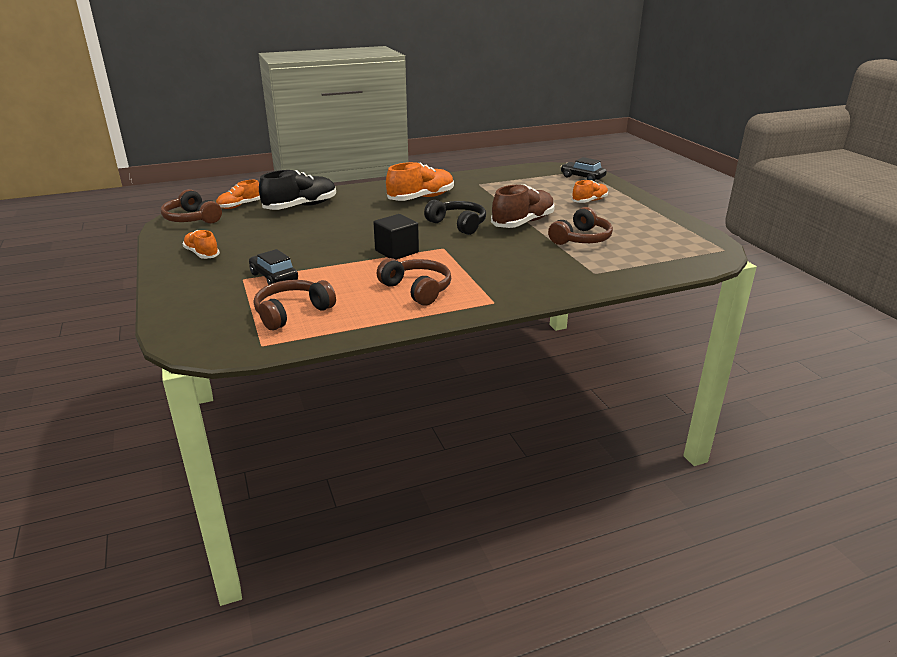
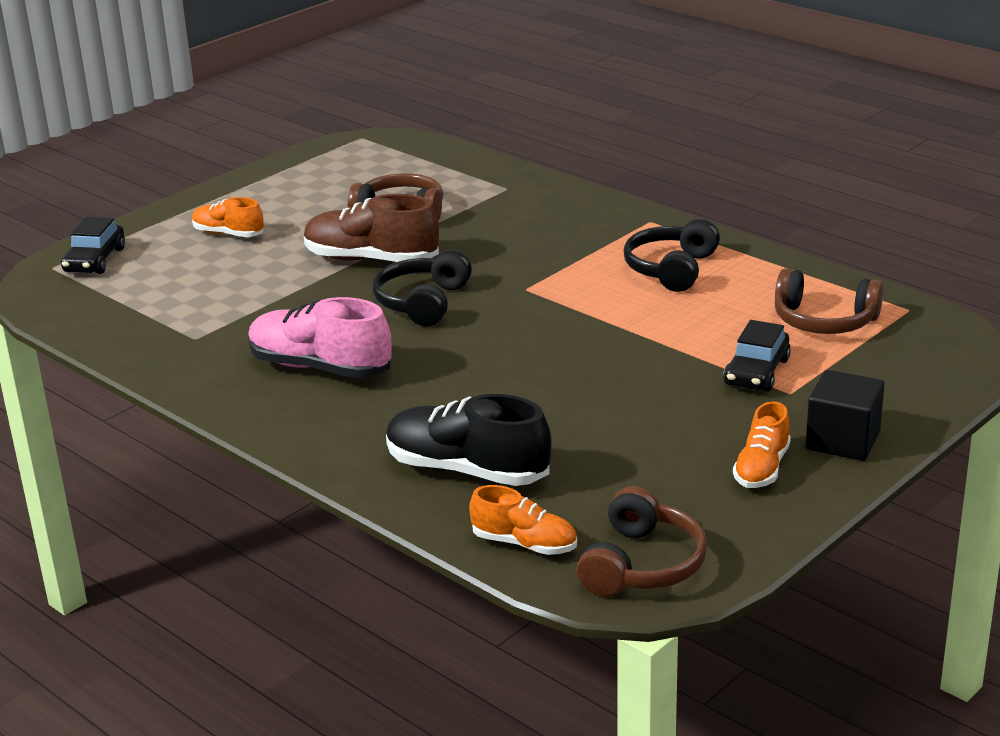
camera: 115 degrees left, 0 degrees up
black cube [373,214,419,260] -> black cube moved to [806,370,885,461]
brown headphones [377,258,451,305] -> black headphones [624,219,720,292]
orange shoe [386,162,454,201] -> pink shoe [248,297,392,378]

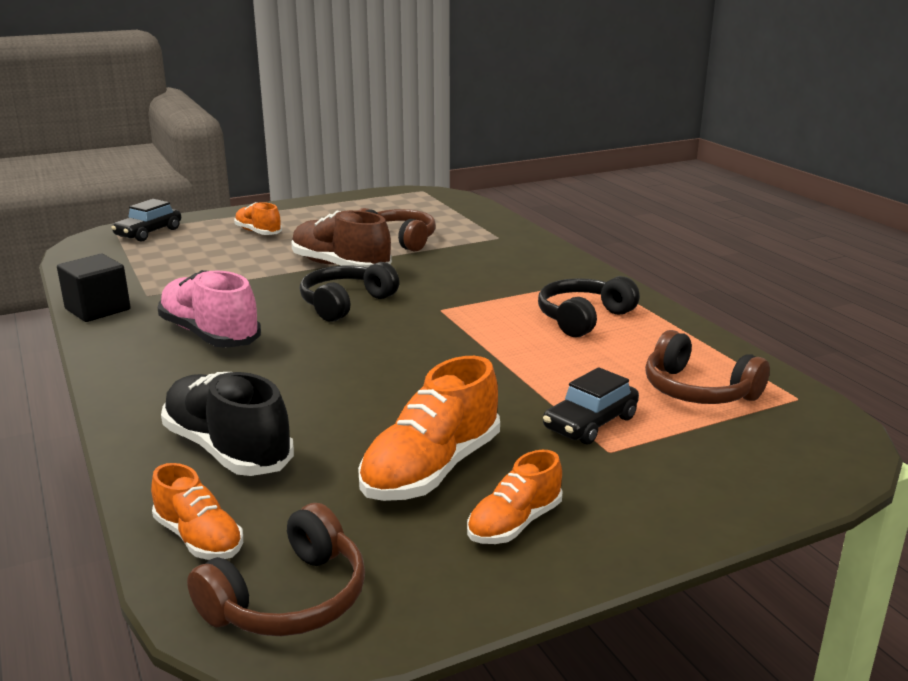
camera: 20 degrees right, 5 degrees down
black cube [806,370,885,461] -> black cube moved to [57,254,131,322]
none -> orange shoe [358,356,500,501]

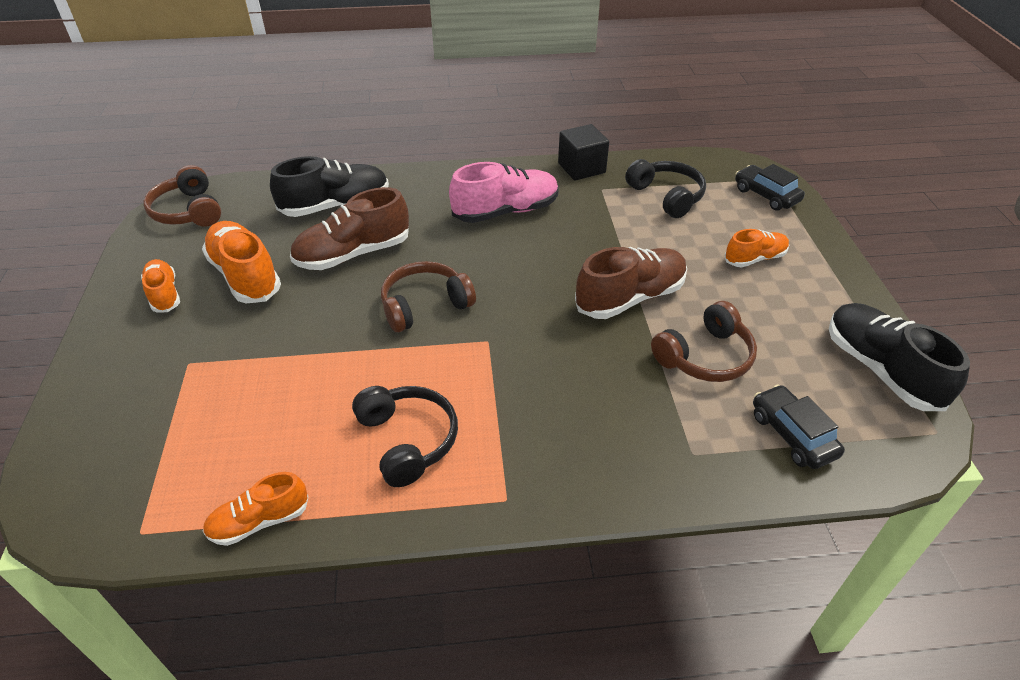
camera: 110 degrees right, 20 degrees up
orange shoe [151,463,243,560] -> orange shoe moved to [203,472,308,546]
black headphones [300,262,399,322] -> black headphones moved to [625,159,706,218]
black car [543,367,639,444] -> black car moved to [753,385,845,469]
brown headphones [645,330,770,404] -> brown headphones moved to [381,261,476,332]
none -> brown shoe [290,187,409,270]
none -> black shoe [829,303,970,411]

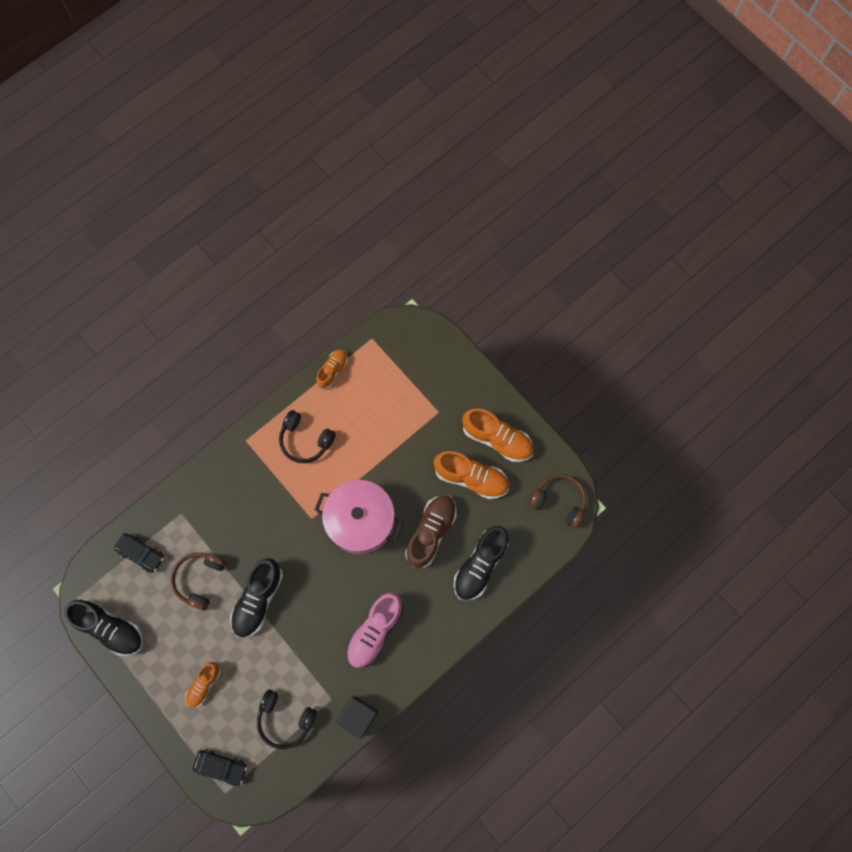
camera: 145 degrees right, 30 degrees up
orange shoe [141,259,180,312] -> orange shoe [462,408,534,462], size x1.68
brown headphones [381,261,476,332] -> pink pot [315,480,403,554]
brown shoe [575,247,687,319] -> black shoe [230,558,283,638]

